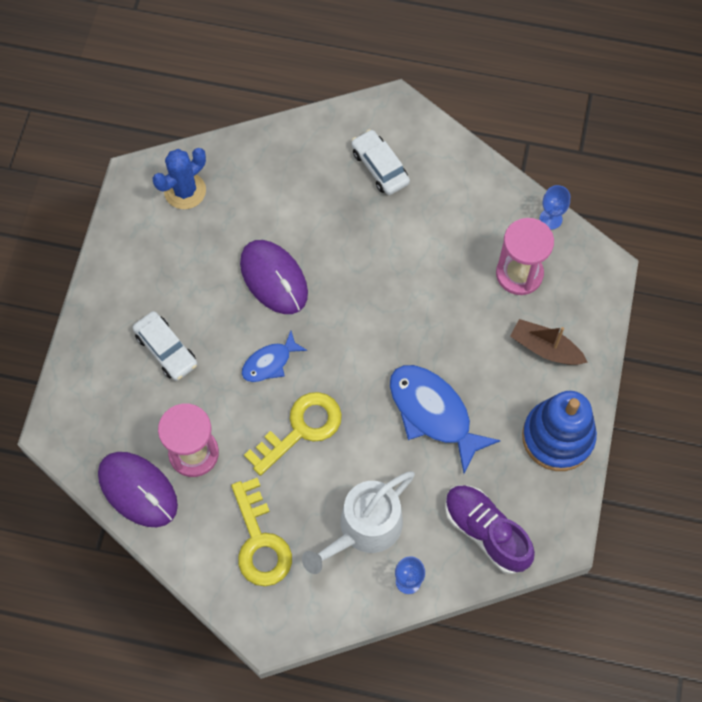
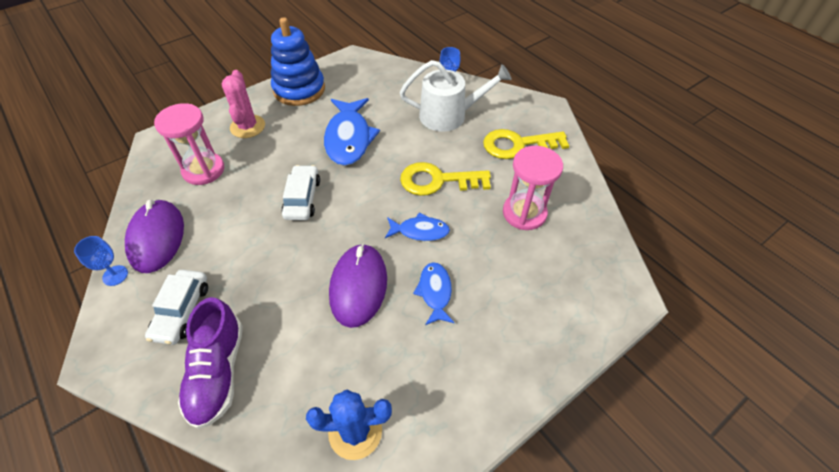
camera: 140 degrees left, 15 degrees down
purple mouse [98,452,178,527] -> purple mouse moved to [125,199,184,273]
white car [133,311,197,381] -> white car moved to [281,165,320,220]
yellow key [231,478,292,586] -> yellow key turned 120 degrees counterclockwise [483,129,569,159]
purple shoe [445,485,535,574] -> purple shoe moved to [178,297,243,429]
brown boat [510,319,588,365] -> pink cactus [222,70,265,138]
blue goblet [540,185,570,230] -> blue goblet moved to [74,236,128,286]
none -> blue fish [413,262,455,325]

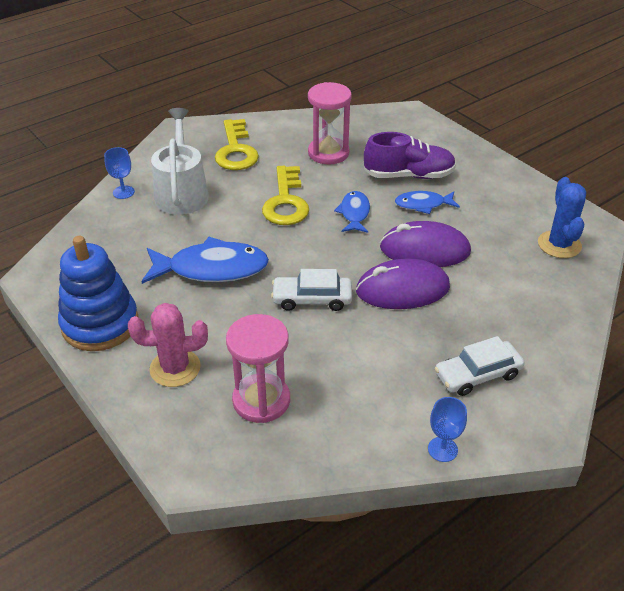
camera: 90 degrees left, 10 degrees down
purple mouse [125,199,184,273] -> purple mouse moved to [356,258,450,309]
white car [145,270,208,345] -> white car turned 150 degrees clockwise [435,336,525,396]
purple shoe [178,297,243,429] -> purple shoe moved to [364,132,456,179]

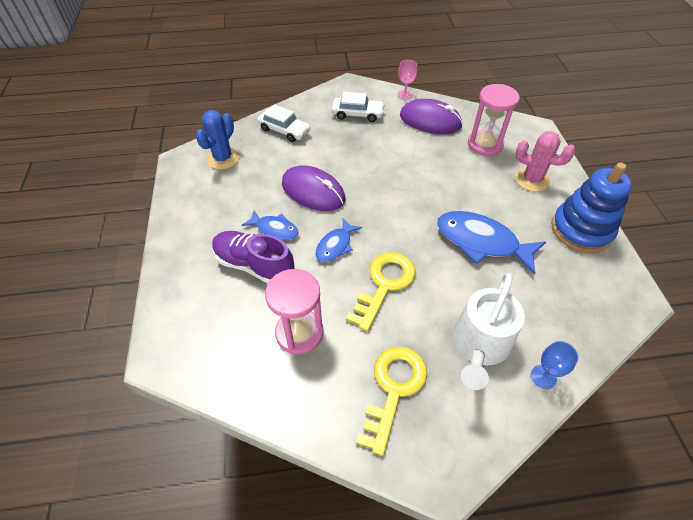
camera: 150 degrees left, 10 degrees up
white car [271,269,352,311] -> white car moved to [257,104,311,142]
purple mouse [356,258,450,309] -> purple mouse moved to [400,99,463,134]
blue goblet [428,397,467,462] -> pink goblet [397,60,417,100]

